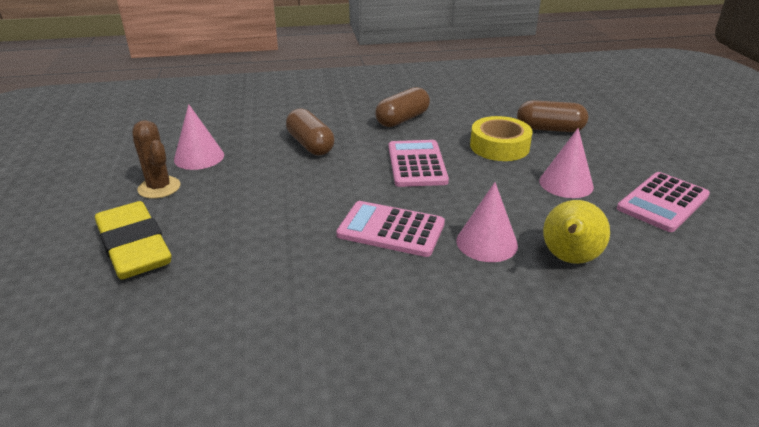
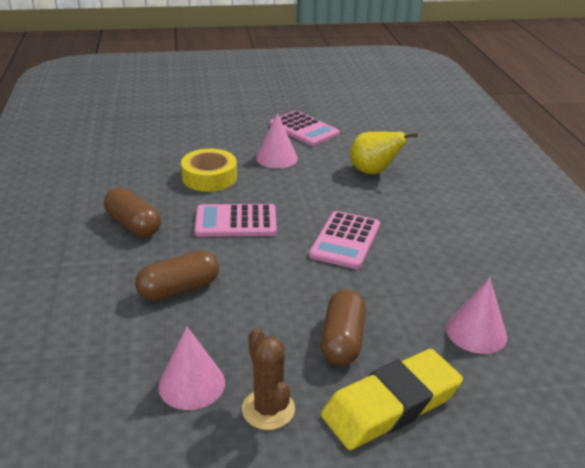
camera: 90 degrees left, 0 degrees up
brown cactus [133,120,180,199] -> brown cactus turned 75 degrees counterclockwise [242,328,295,430]
pink cone [456,182,518,262] -> pink cone moved to [446,277,507,354]
brown capsule [517,100,588,132] -> brown capsule moved to [320,289,366,366]

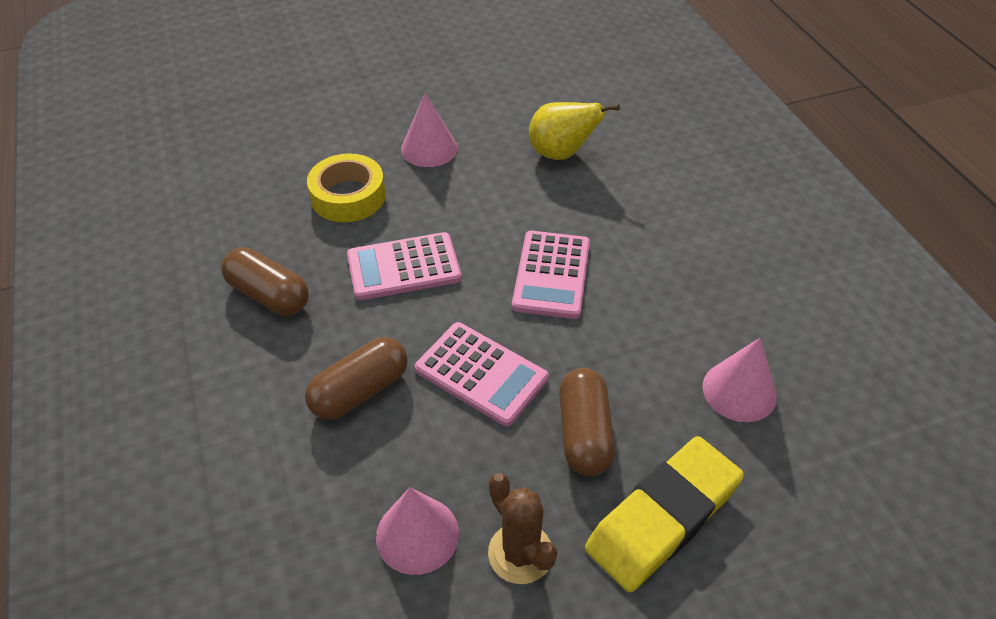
camera: 10 degrees left, 15 degrees up
pink calculator [270,111,340,146] -> pink calculator moved to [415,322,549,427]

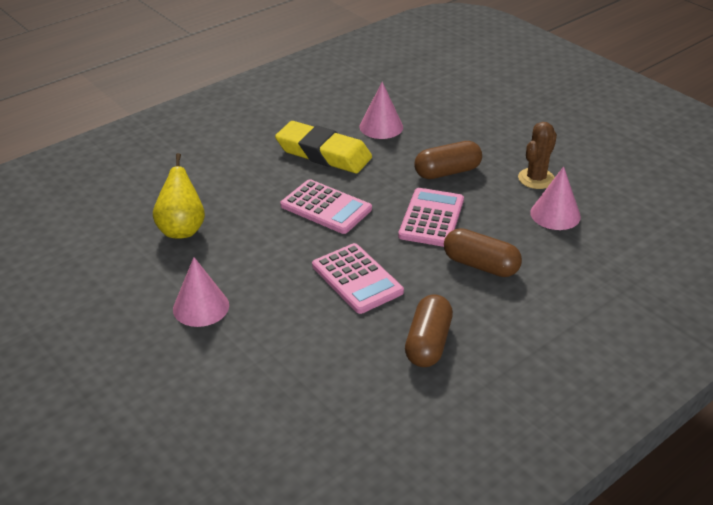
camera: 110 degrees left, 10 degrees down
yellow tape [307,153,386,222] -> none
pink calculator [512,231,590,319] -> pink calculator turned 45 degrees clockwise [281,179,372,234]
yellow eraser [585,436,744,592] -> yellow eraser moved to [275,121,372,173]

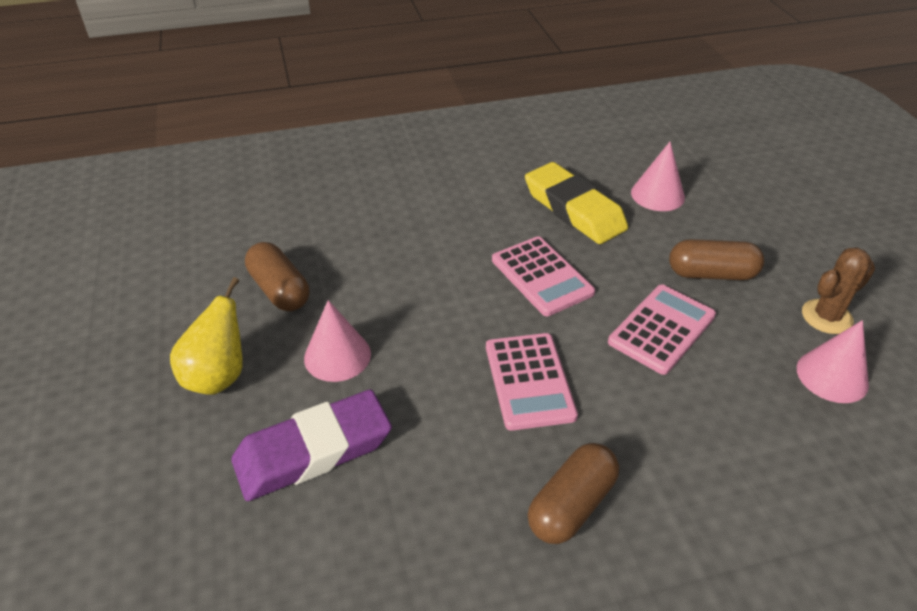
camera: 25 degrees right, 5 degrees up
yellow pear [153,153,205,239] -> yellow pear moved to [170,277,243,395]
brown capsule [444,228,522,277] -> brown capsule moved to [245,242,309,311]
none -> purple eraser [231,389,392,501]

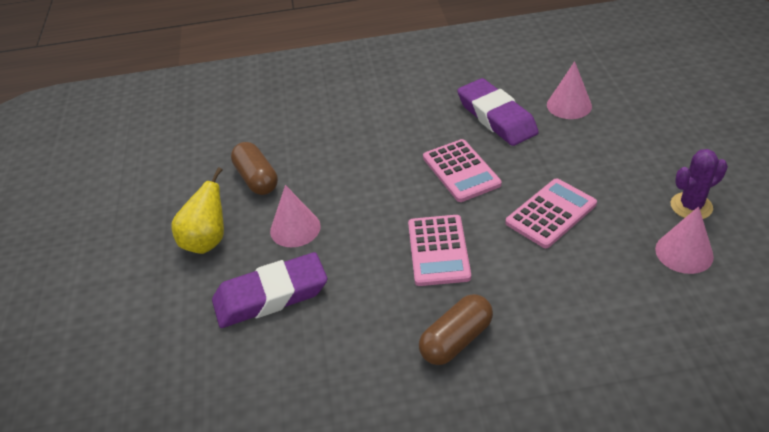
camera: 10 degrees right, 0 degrees up
yellow eraser [525,162,628,244] -> purple eraser [457,78,539,146]
brown capsule [669,239,764,280] -> none
brown cactus [802,247,875,334] -> purple cactus [671,149,728,219]

